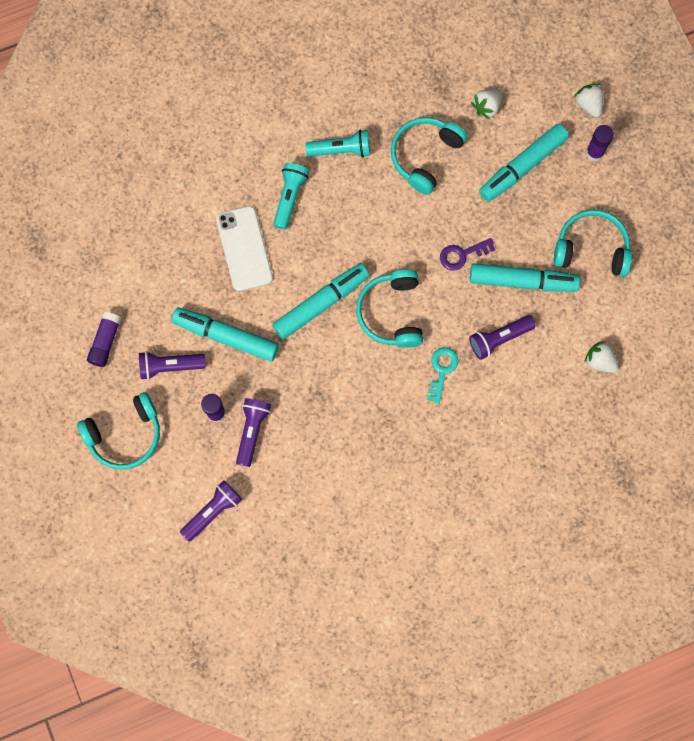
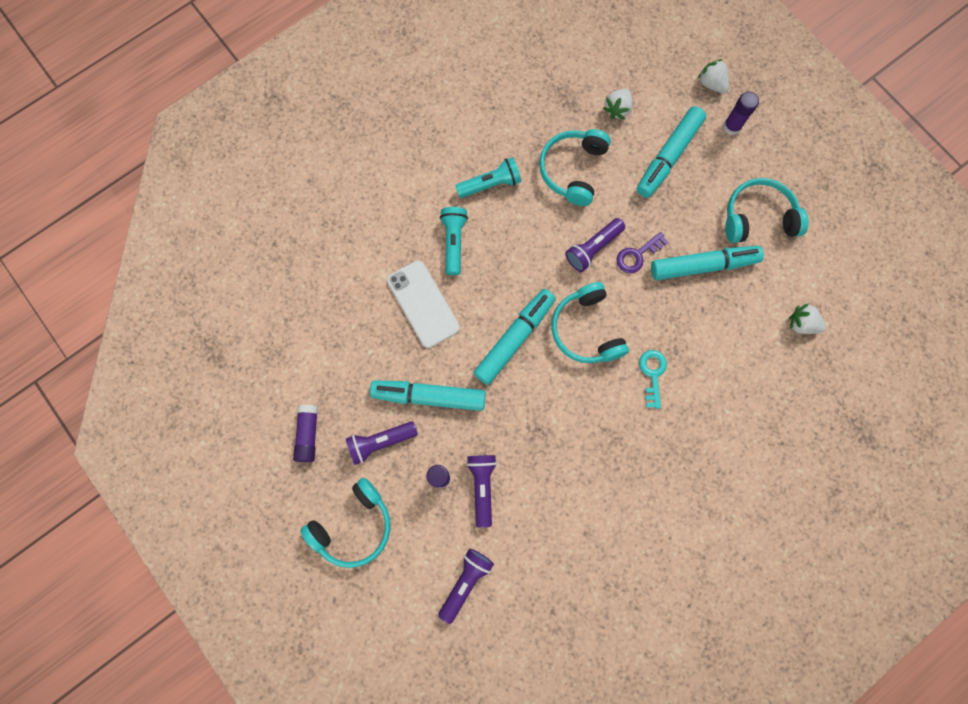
camera: 15 degrees left, 0 degrees up
purple flashlight [469,315,536,360] -> purple flashlight moved to [565,218,625,272]

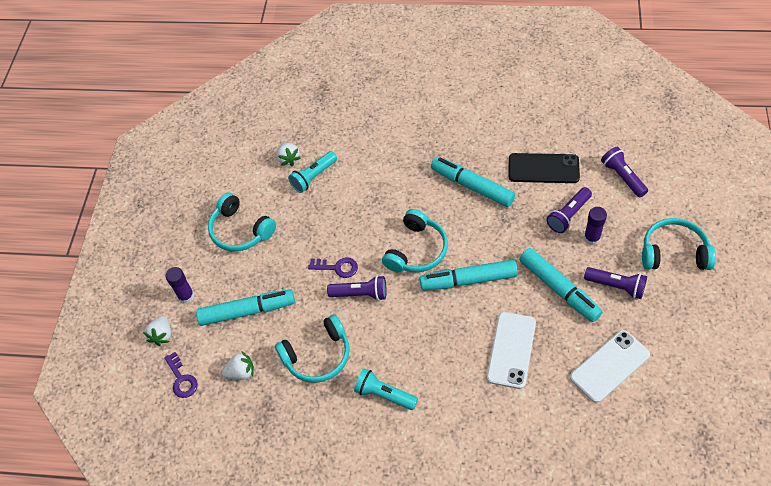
camera: 130 degrees left, 20 degrees down
purple glue stick [293,405,318,462] -> none
purple flashlight [438,549,494,624] -> purple flashlight turned 75 degrees clockwise [601,147,648,198]
turquoise flashlight [440,207,468,275] -> turquoise flashlight moved to [288,151,337,193]
turquoise key [639,350,667,409] -> none
turquoise marker [651,246,764,280] -> turquoise marker moved to [431,157,515,207]
none -> purple key [164,352,198,398]
none -> black phone [509,153,580,183]
none -> white phone [570,330,650,403]

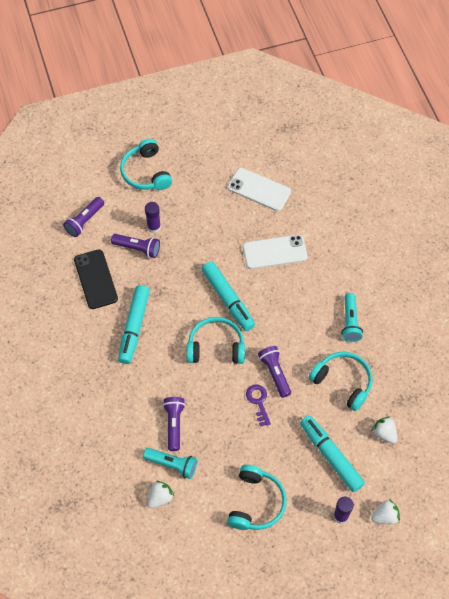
camera: 120 degrees left, 5 degrees up
purple key [164,352,198,398] -> none
turquoise marker [519,248,602,322] -> none
purple flashlight [584,267,647,299] -> purple flashlight moved to [163,397,185,451]

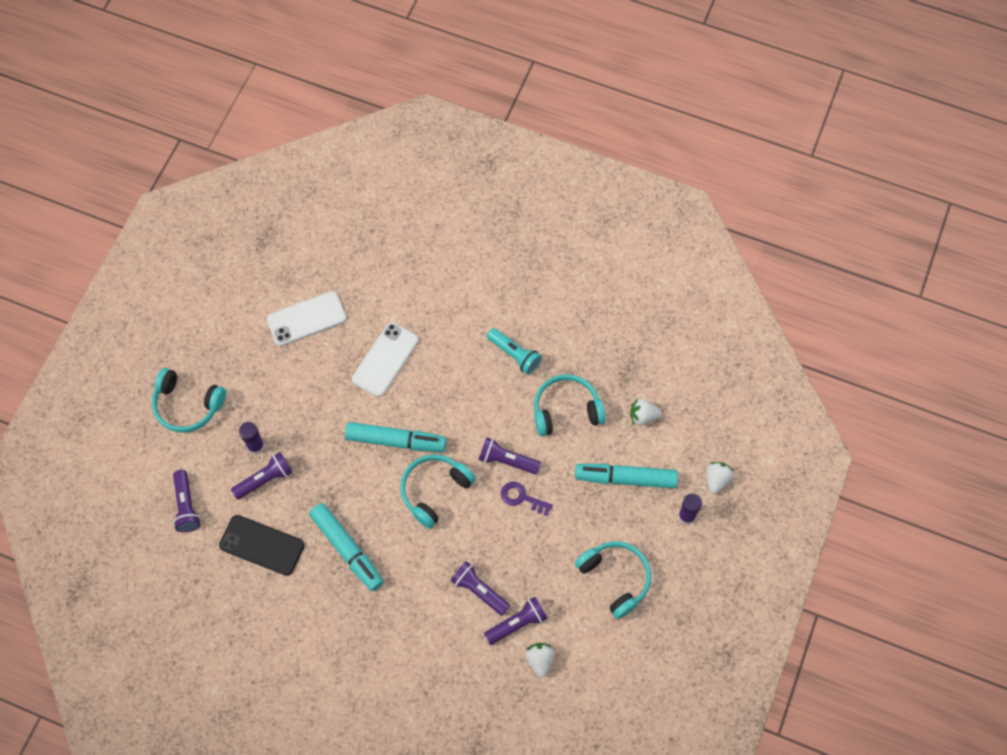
camera: 50 degrees left, 5 degrees up
turquoise flashlight [143,448,198,479] -> purple flashlight [484,597,548,645]

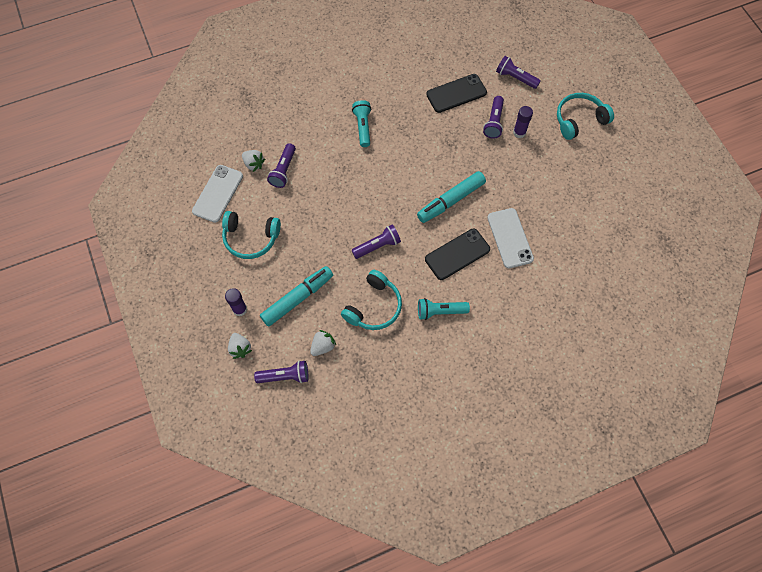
camera: 135 degrees right, 0 degrees up
white phone [267,291,347,346] -> white phone moved to [192,165,243,223]
turquoise marker [309,503,384,591] -> none
turquoise headphones [400,454,476,529] -> none
purple flashlight [450,561,510,616] -> purple flashlight moved to [254,361,309,383]
purple key [501,482,553,516] -> none
none -> turquoise flashlight [352,100,371,147]
none -> black phone [425,229,490,280]

